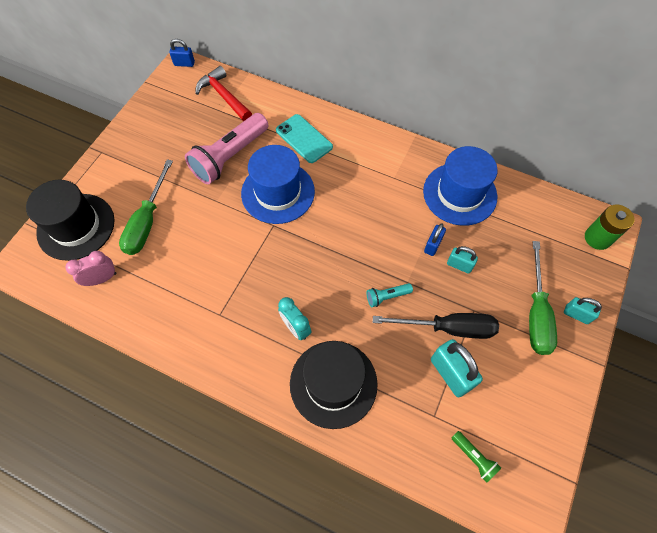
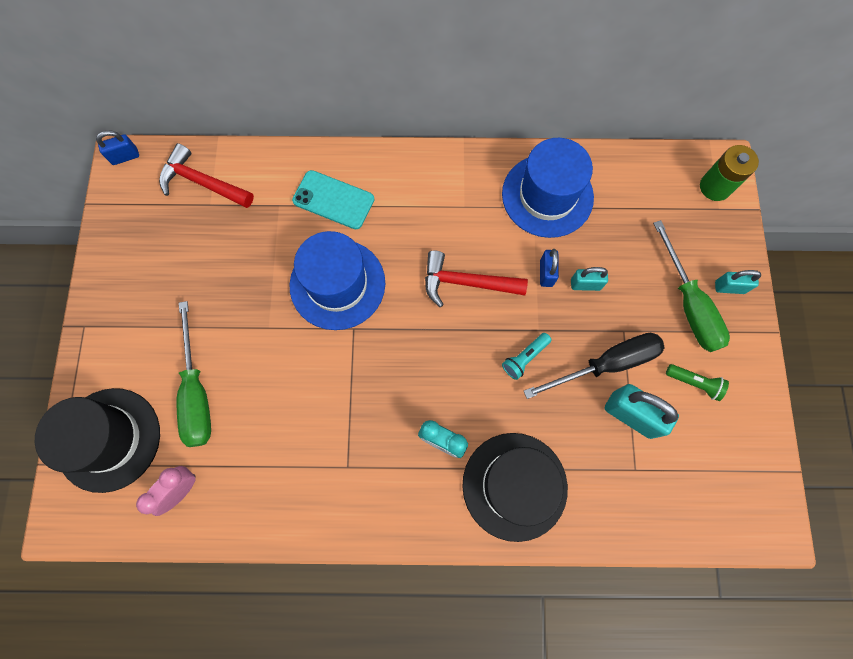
camera: 25 degrees left, 10 degrees up
pink flashlight [185,113,268,184] -> none
green flashlight [452,431,501,483] -> green flashlight moved to [666,364,729,401]
none -> red hammer [425,250,528,307]

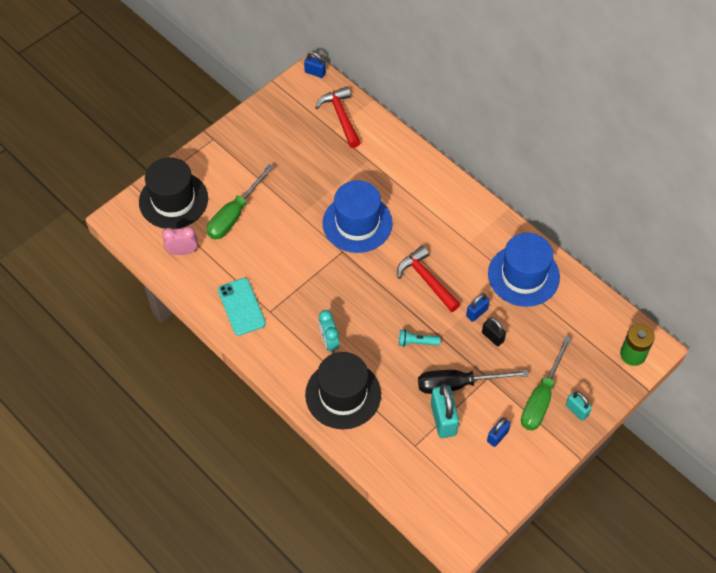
camera: 45 degrees right, 15 degrees down
turquoise phone [292,170,374,229] -> turquoise phone moved to [218,278,266,336]
black screwdriver [524,333,665,399] -> black screwdriver turned 150 degrees clockwise [418,370,529,394]
turquoise padlock [571,267,608,291] -> black padlock [482,318,506,346]
green flashlight [666,364,729,401] -> blue padlock [487,417,511,447]

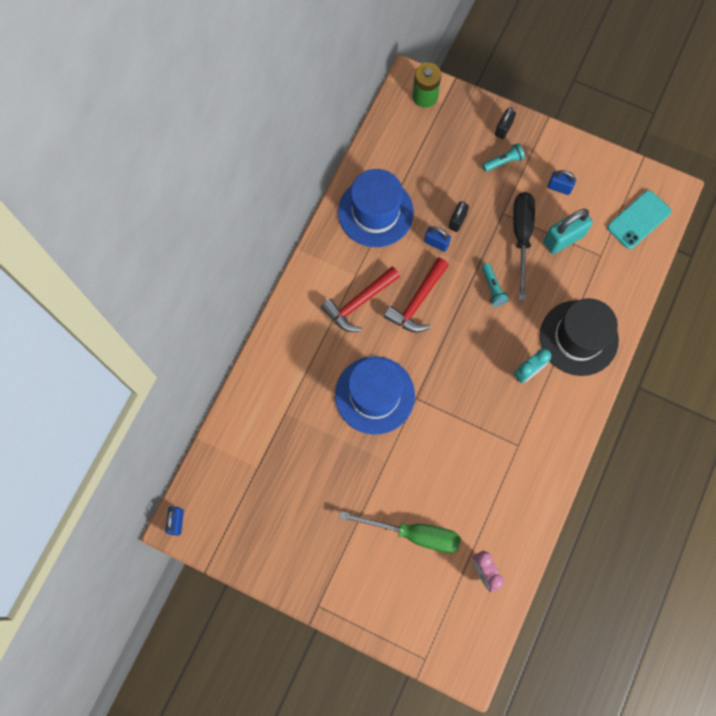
camera: 110 degrees left, 15 degrees up
black hat [139,157,208,229] -> none
turquoise phone [218,278,266,336] -> turquoise phone moved to [607,190,671,249]
red hammer [315,86,361,148] -> red hammer moved to [321,266,400,332]
black screwdriver [418,370,529,394] -> black screwdriver turned 150 degrees counterclockwise [513,192,535,300]
green screwdriver [521,336,572,431] -> turquoise flashlight [482,143,525,172]
turquoise padlock [566,392,592,421] -> black padlock [495,107,516,139]

